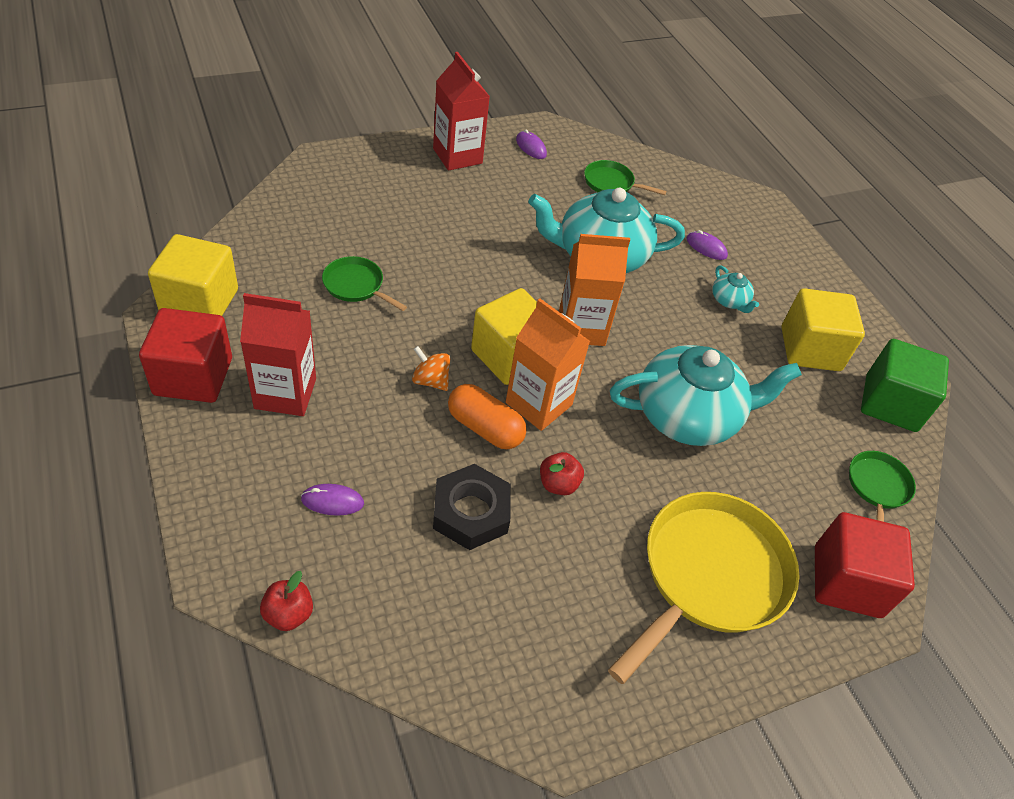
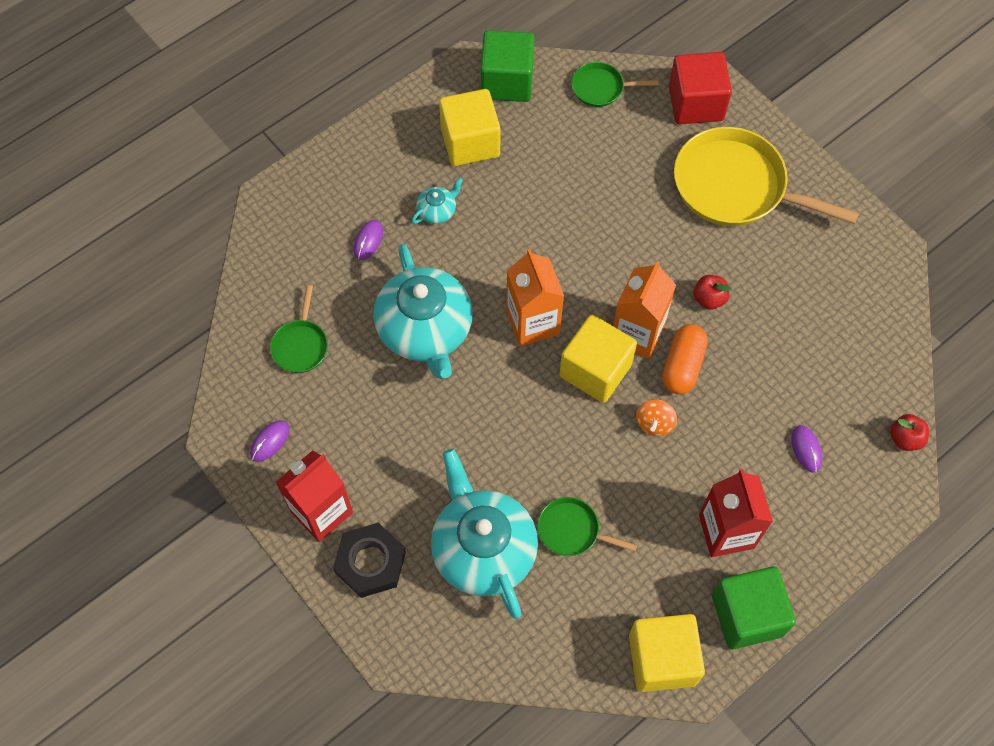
camera: 100 degrees left, 15 degrees up
red cube [139,308,232,403] -> green cube [712,567,796,650]
green pan [322,256,407,311] -> green pan turned 90 degrees clockwise [538,497,637,556]
black nut [433,464,511,550] -> black nut moved to [333,523,406,598]
turquoise teapot [610,345,802,446] -> turquoise teapot moved to [431,449,538,619]

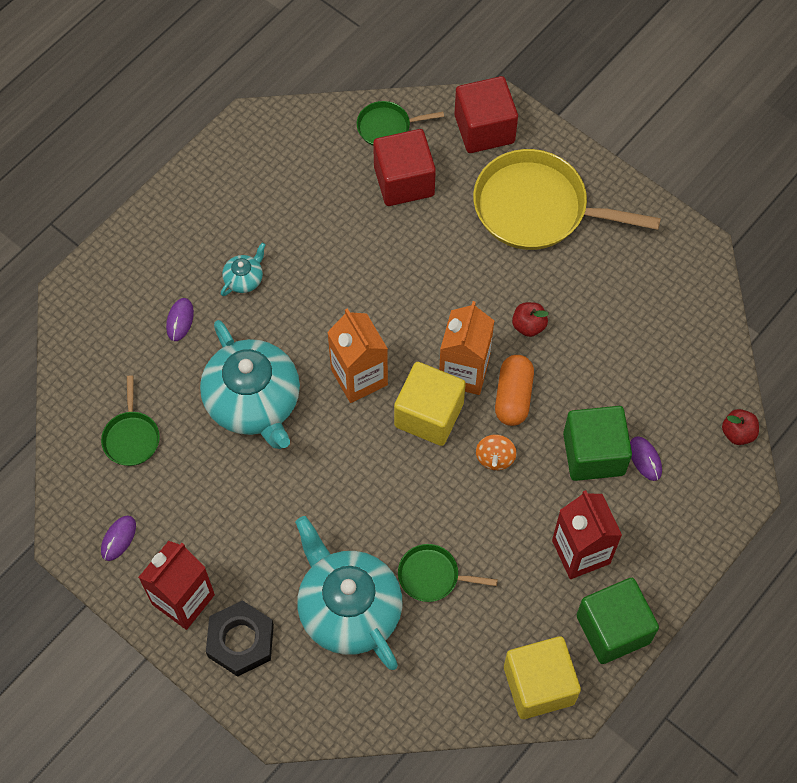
camera: 10 degrees left, 0 degrees up
yellow cube [439,89,500,166] -> none
green cube [481,30,535,102] -> green cube moved to [563,406,632,481]
none -> red cube [373,129,436,206]

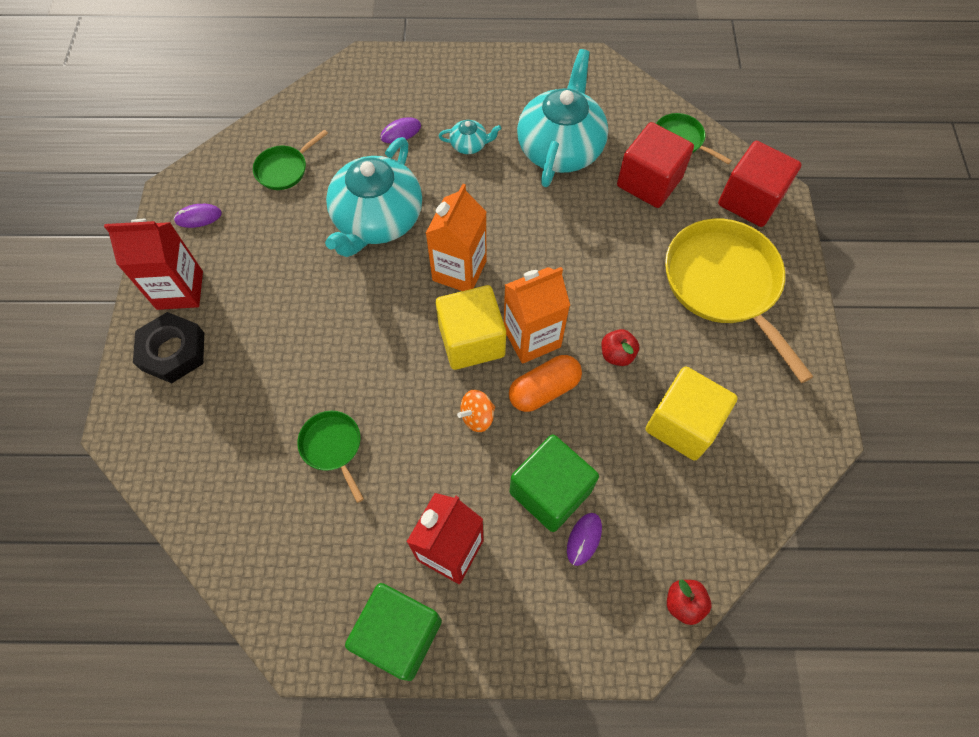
camera: 50 degrees right, 0 degrees up
turquoise teapot [295,516,402,670] -> turquoise teapot moved to [517,49,608,187]
yellow cube [504,636,581,719] -> yellow cube moved to [645,366,738,461]

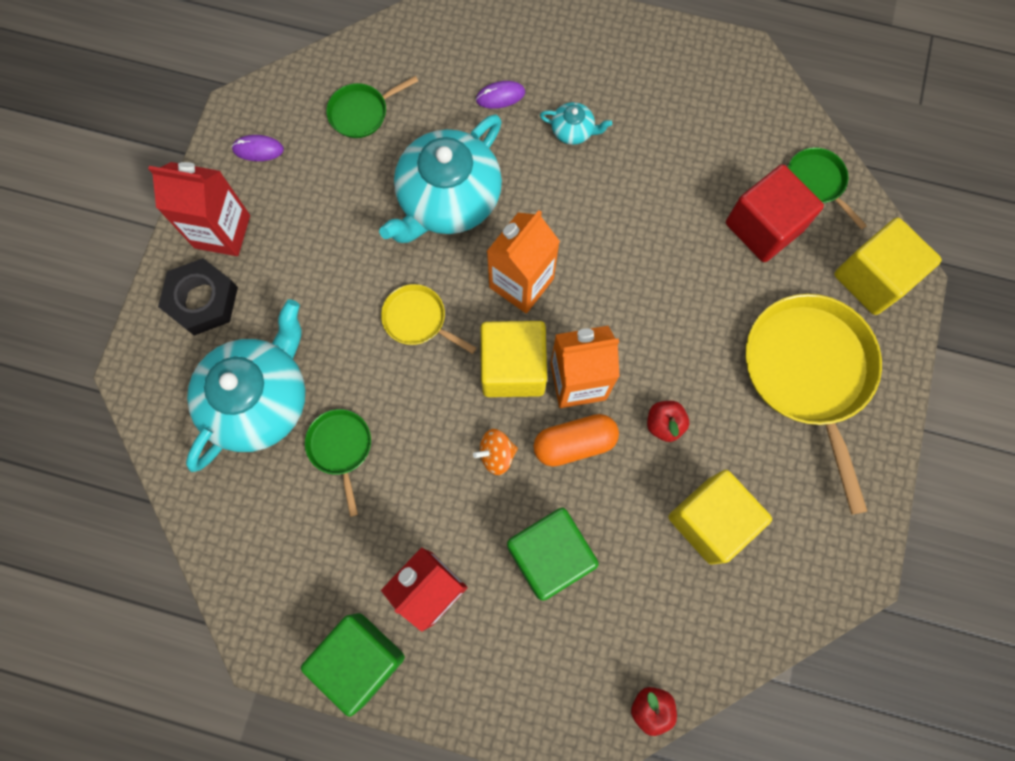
camera: 15 degrees right, 10 degrees up
turquoise teapot [517,49,608,187] -> turquoise teapot moved to [186,299,305,472]
purple mouse [567,513,602,566] -> none
red cube [718,141,802,227] -> yellow cube [834,218,942,315]
none -> yellow pan [381,284,476,354]

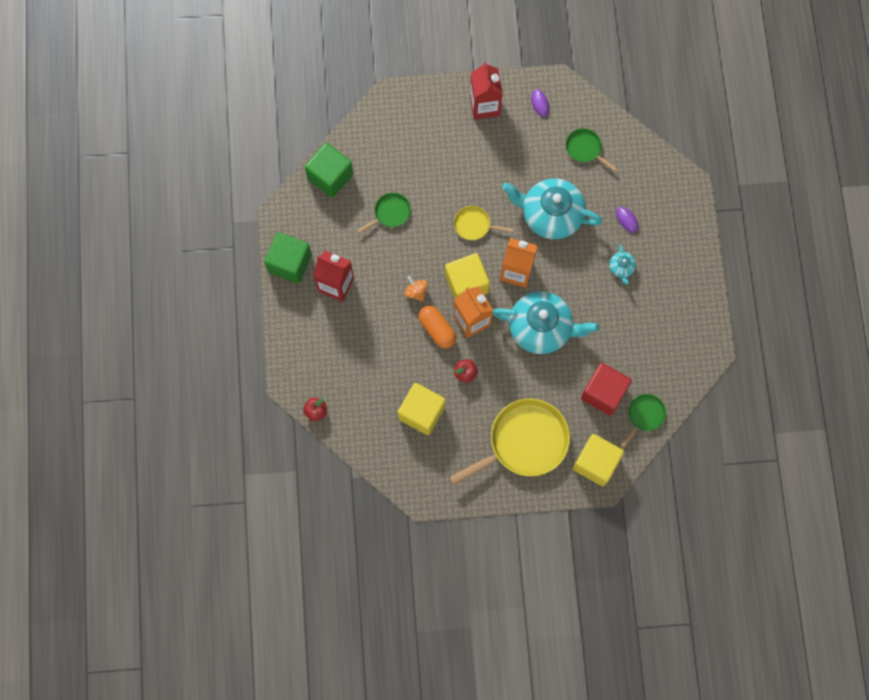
camera: 70 degrees right, 0 degrees up
black nut [158,258,238,336] -> none
turquoise teapot [186,299,305,472] -> turquoise teapot moved to [493,291,599,354]
yellow pan [381,284,476,354] -> yellow pan turned 90 degrees counterclockwise [454,206,514,240]
green cube [507,508,599,601] -> green cube moved to [305,143,353,198]

